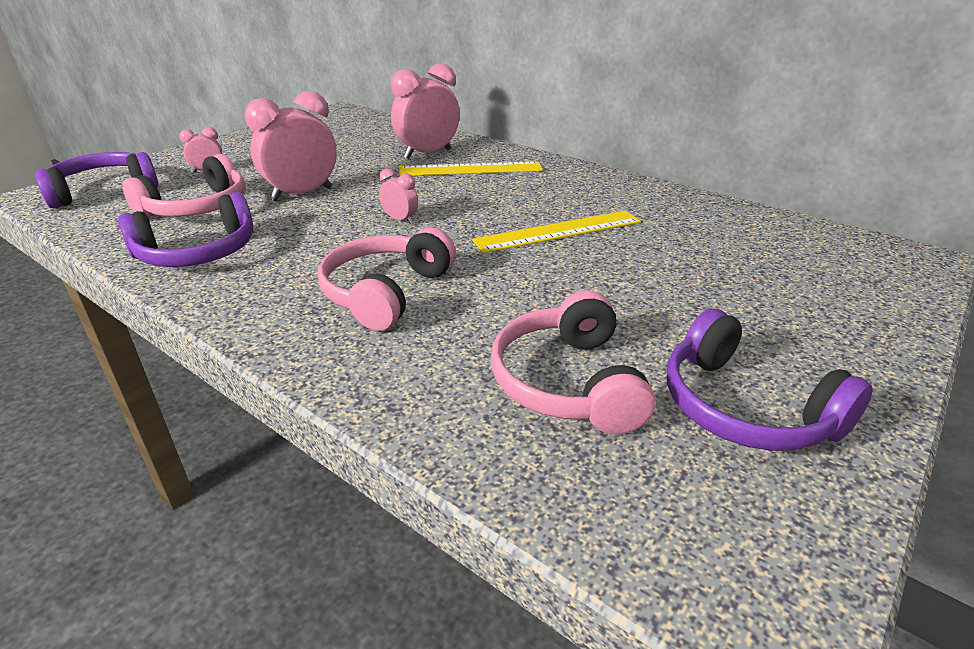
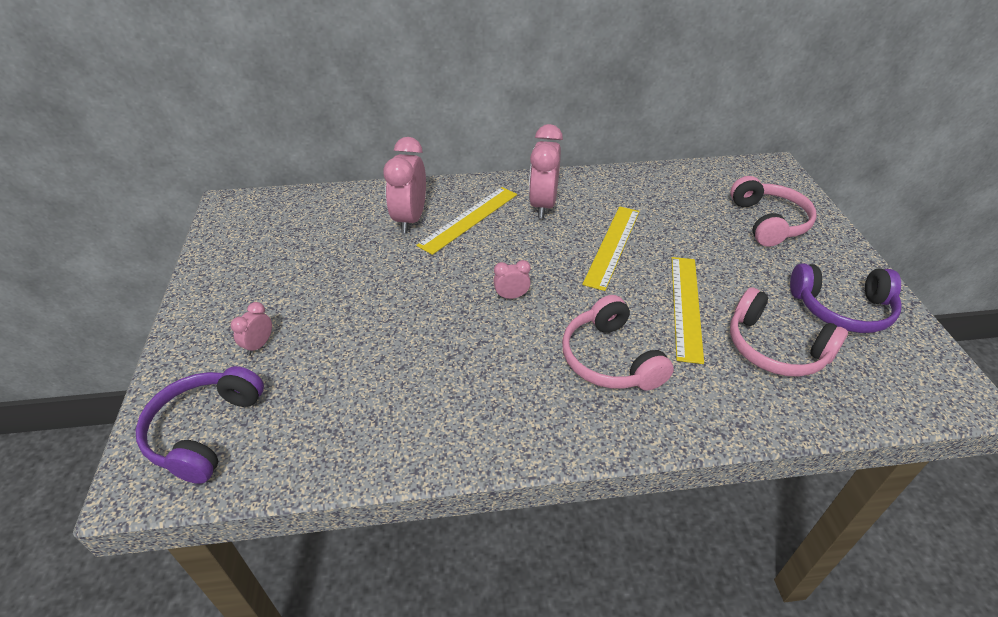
camera: 45 degrees left, 10 degrees up
purple headphones [118,192,253,267] -> none
pink headphones [123,154,246,217] -> pink headphones moved to [730,176,817,247]
pink clock [244,91,337,201] -> pink clock moved to [529,124,563,219]
none -> yellow ruler [672,257,704,364]

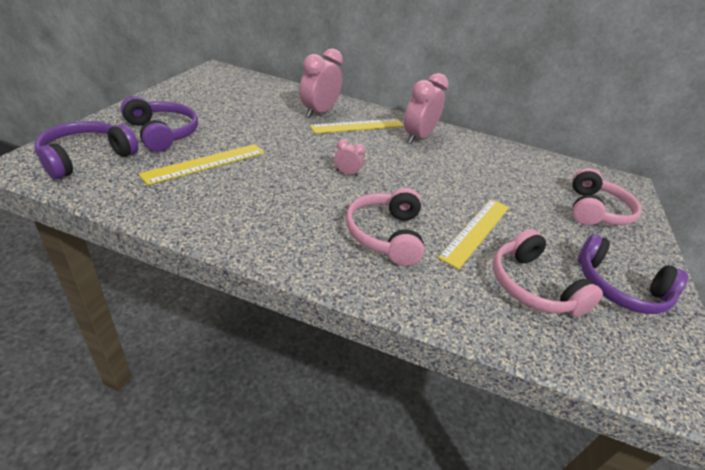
camera: 20 degrees right, 5 degrees down
pink clock [231,302,272,355] -> purple headphones [120,96,198,152]
yellow ruler [582,206,640,291] -> yellow ruler moved to [139,144,265,185]

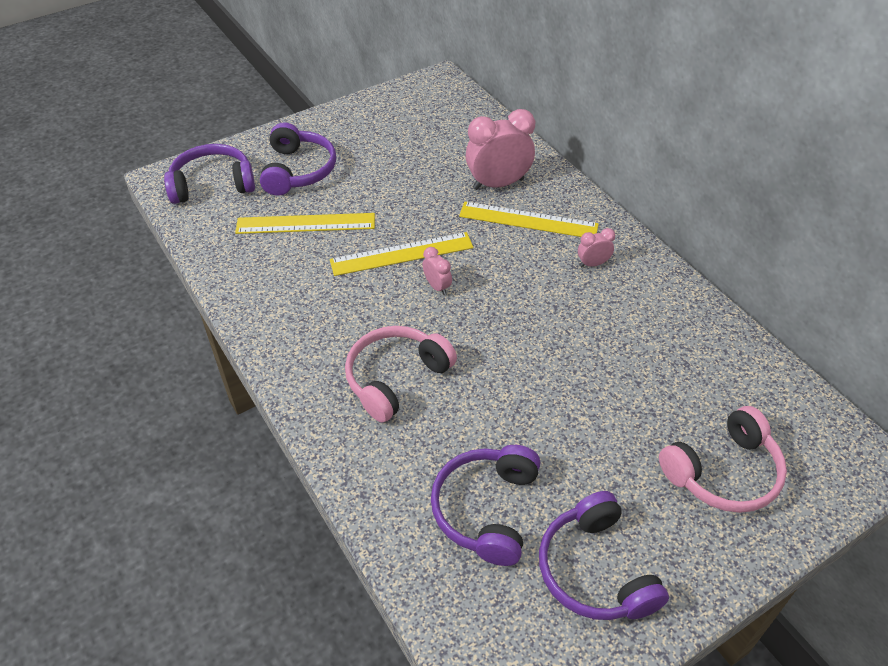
camera: 45 degrees right, 10 degrees up
pink clock [404,73,449,144] -> pink clock [578,228,615,267], size x0.48
yellow ruler [438,199,509,269] -> yellow ruler moved to [330,232,473,276]
pink headphones [493,229,603,317] -> purple headphones [431,445,540,566]

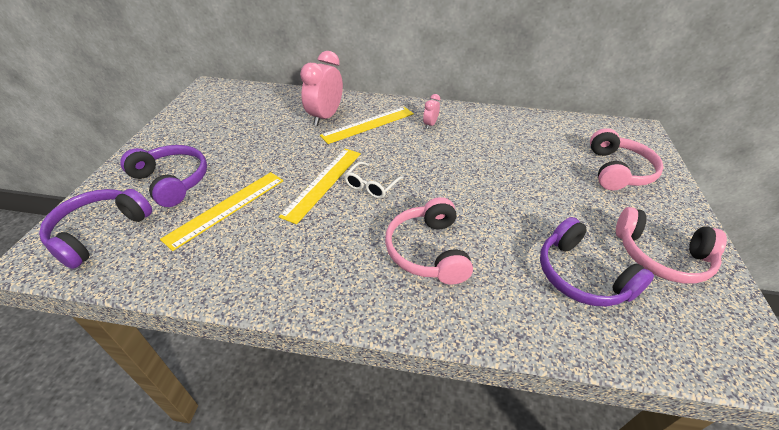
camera: 50 degrees left, 5 degrees down
pink clock [423,247,452,295] -> white glasses [344,162,404,198]
purple headphones [539,491,669,620] -> pink headphones [616,207,727,283]

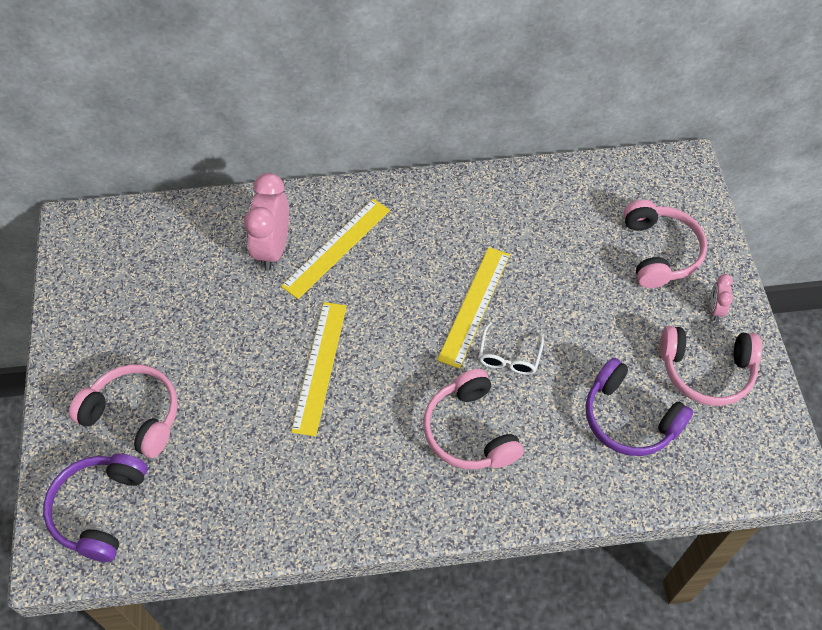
camera: 15 degrees left, 15 degrees up
purple headphones [120,145,207,207] -> pink headphones [69,364,178,458]
yellow ruler [160,172,284,251] -> yellow ruler moved to [437,247,510,369]
white glasses [344,162,404,198] -> white glasses moved to [479,322,544,375]
pink clock [423,94,440,129] -> pink clock moved to [709,274,733,321]

